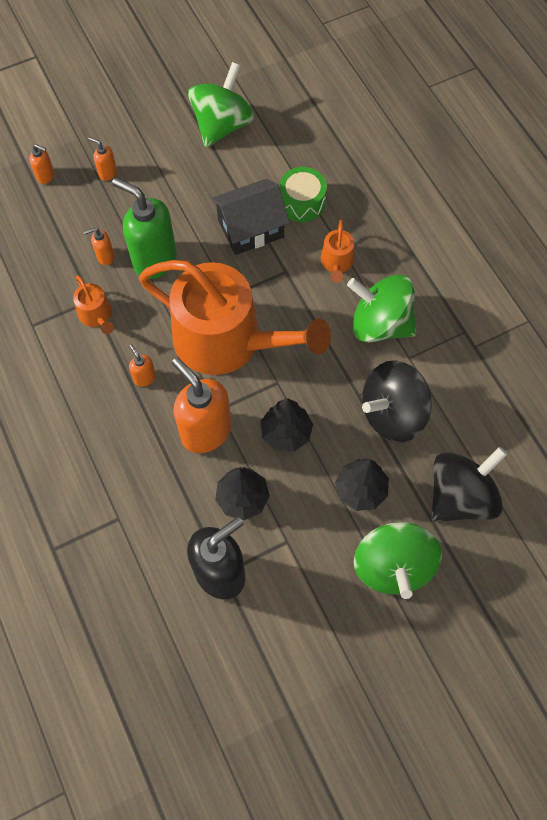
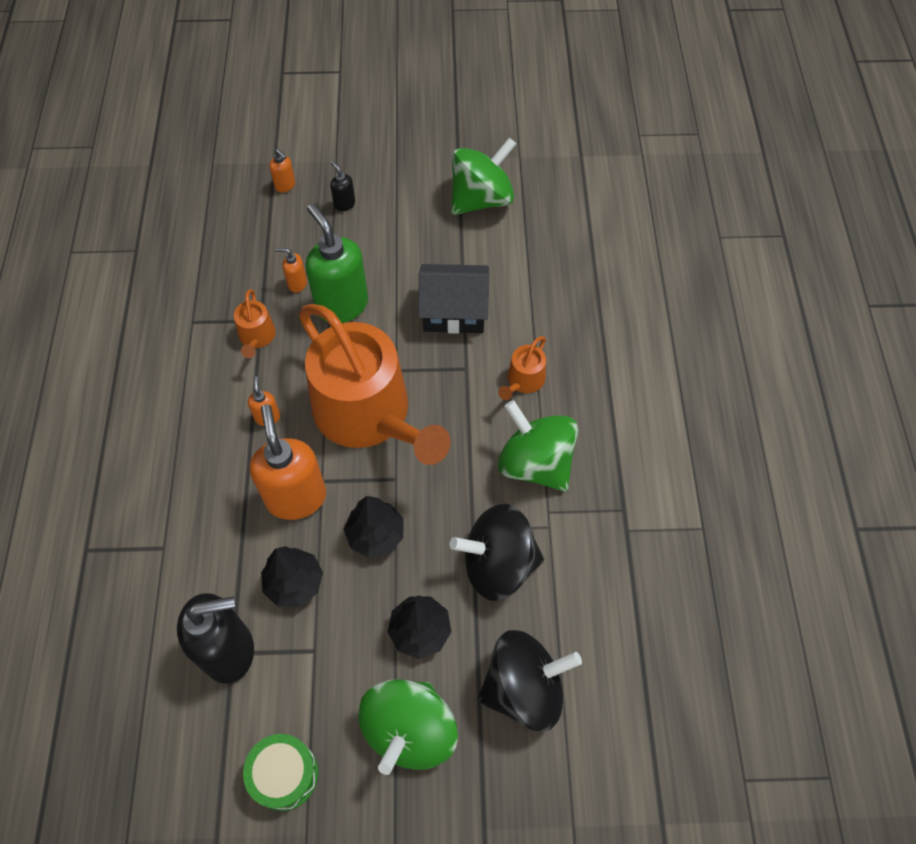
camera: 25 degrees right, 5 degrees down
orange soap dispenser [88,137,117,181] -> black soap dispenser [330,161,355,211]
green drum [279,167,327,222] -> green drum moved to [243,734,318,811]

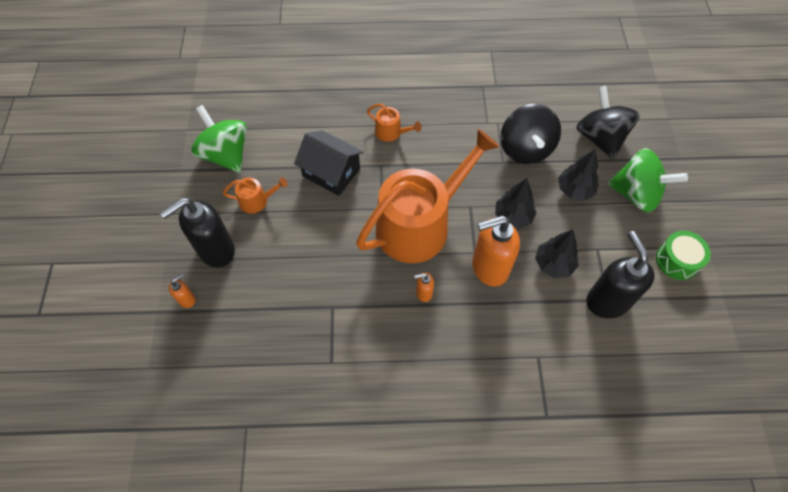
camera: 90 degrees left, 0 degrees up
orange watering can [234,289,276,358] -> orange watering can moved to [223,177,288,214]
orange soap dispenser [275,248,307,292] -> none
green soap dispenser [306,204,368,323] -> none
black soap dispenser [330,161,355,211] -> black soap dispenser [160,198,235,267], size x2.26
black house [418,264,489,334] -> black house turned 60 degrees counterclockwise [294,130,364,196]
green spinning top [498,400,578,491] -> none

